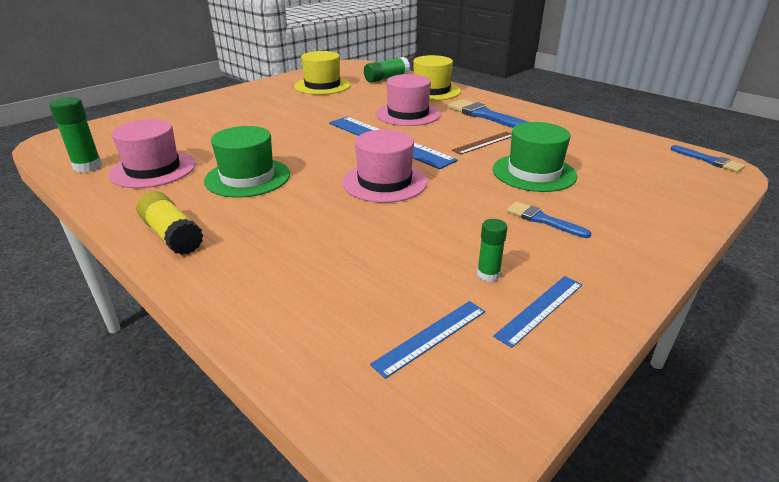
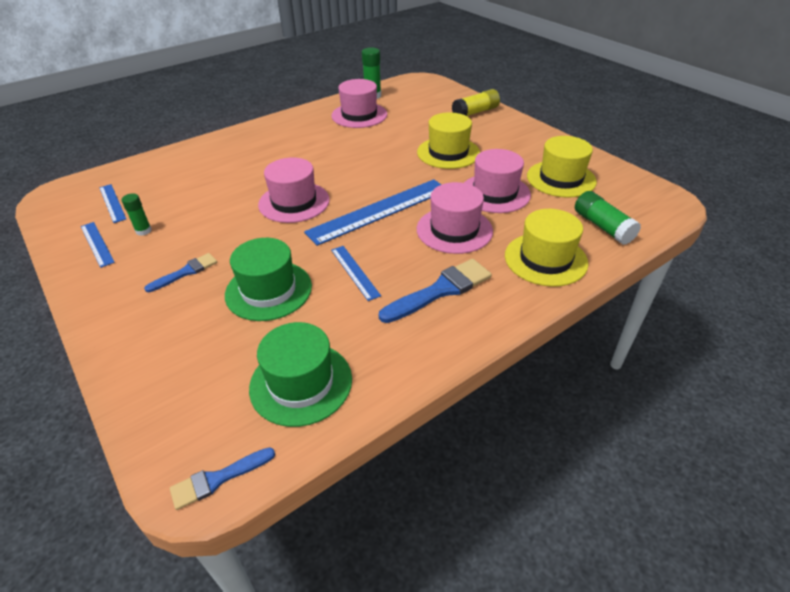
camera: 100 degrees right, 10 degrees up
yellow glue stick [137,191,203,255] -> yellow glue stick moved to [452,89,500,116]
green hat [204,126,290,198] -> green hat moved to [249,322,352,427]
brown ruler [452,132,512,155] -> blue ruler [331,246,381,301]
none -> yellow hat [417,112,480,169]
none -> pink hat [464,149,531,213]

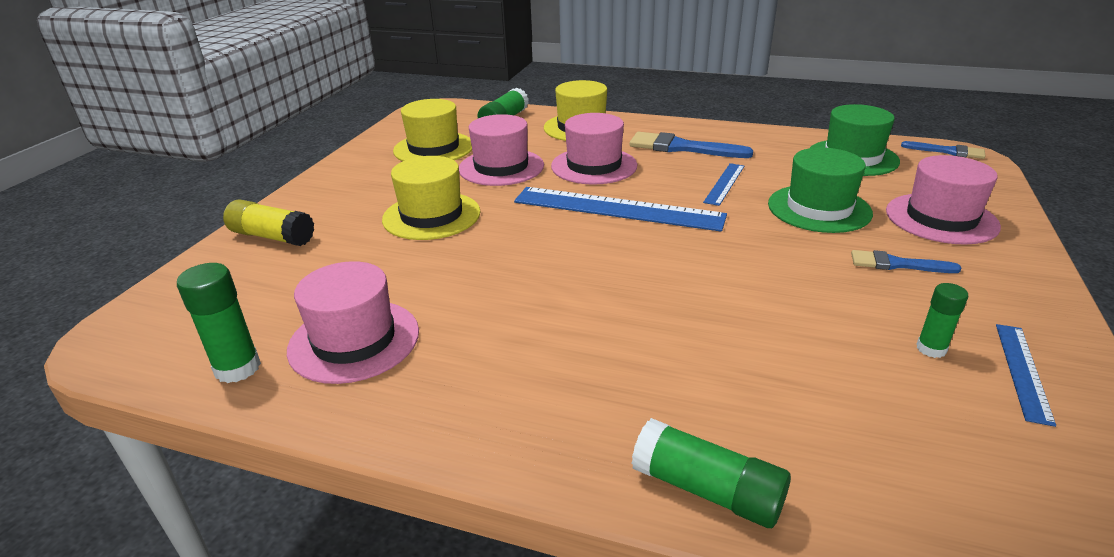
camera: 125 degrees left, 10 degrees down
blue ruler [99,184,126,223] -> none
pink hat [258,157,330,223] -> pink hat moved to [886,155,1001,245]
none -> green glue stick [631,418,791,528]

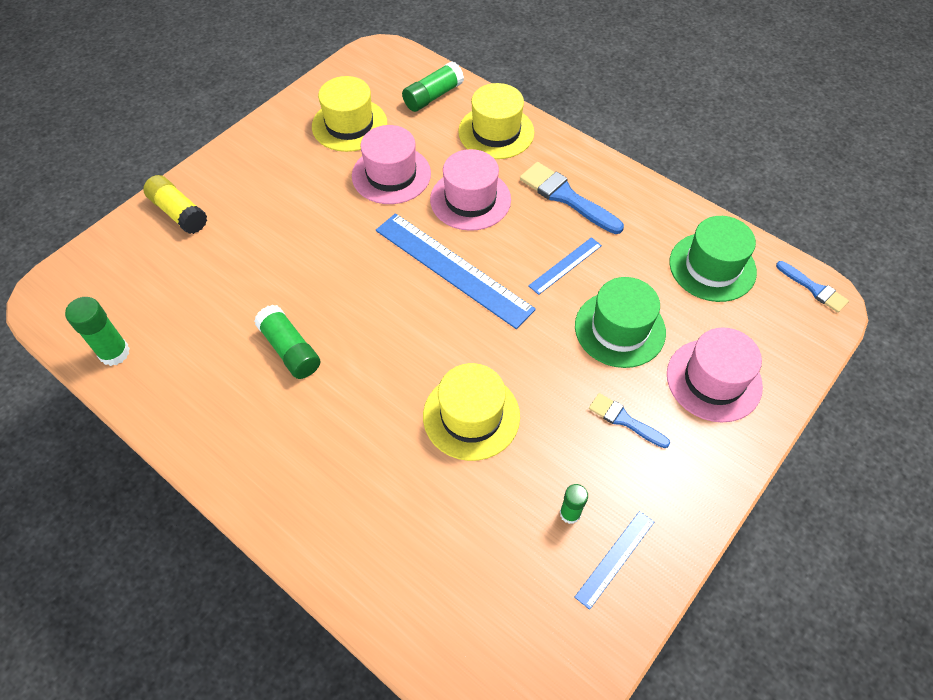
camera: 20 degrees right, 25 degrees up
pink hat [287,261,419,384] -> none
yellow hat [382,156,481,240] -> yellow hat moved to [423,363,520,461]
green glue stick [631,418,791,528] -> green glue stick moved to [254,305,320,379]

